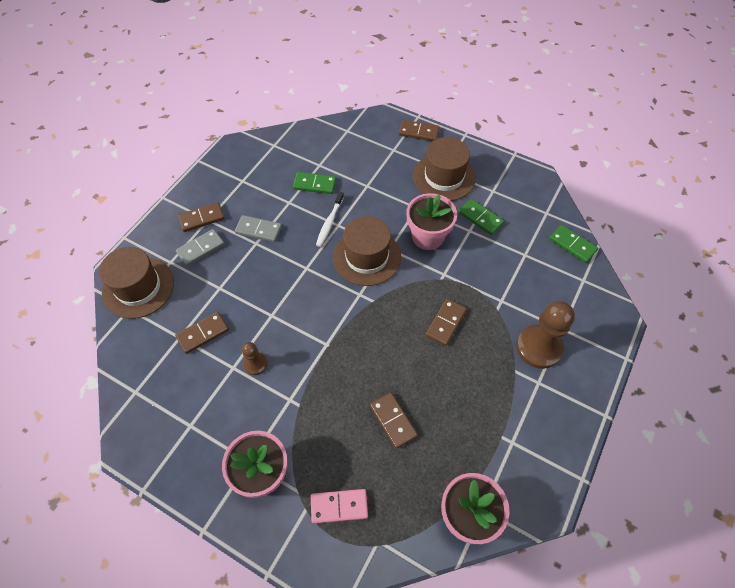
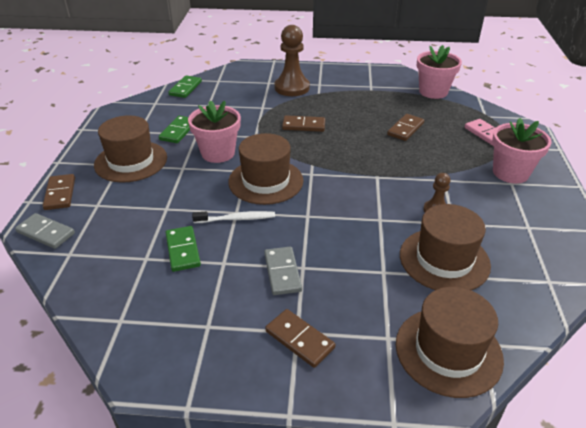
camera: 115 degrees left, 20 degrees down
brown domino [175,312,229,354] -> brown hat [400,204,491,290]
grey domino [176,229,225,266] -> grey domino moved to [15,213,75,249]

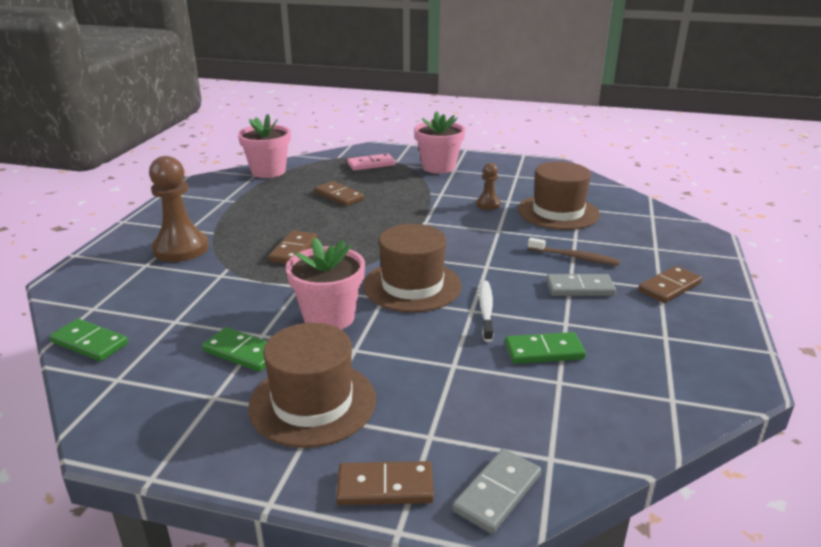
camera: 80 degrees left, 10 degrees down
brown hat [396,287,504,398] -> none
none -> brown toothbrush [528,237,620,266]

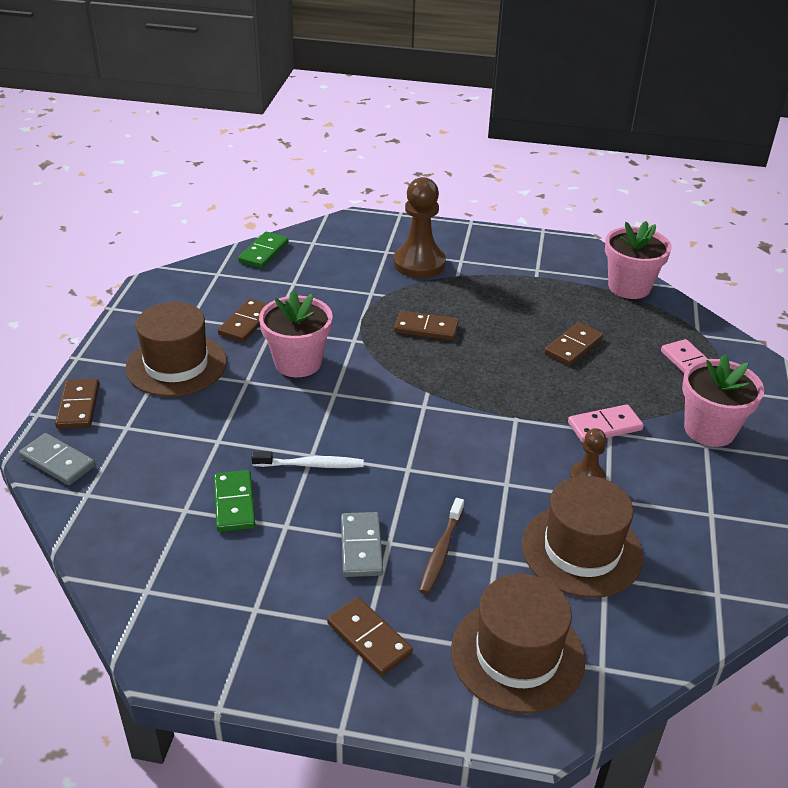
camera: 85 degrees right, 10 degrees up
green domino [202,327,267,372] -> brown domino [218,299,267,342]
brown hat [363,224,462,312] -> brown hat moved to [451,574,585,714]
none -> pink domino [568,404,644,443]

